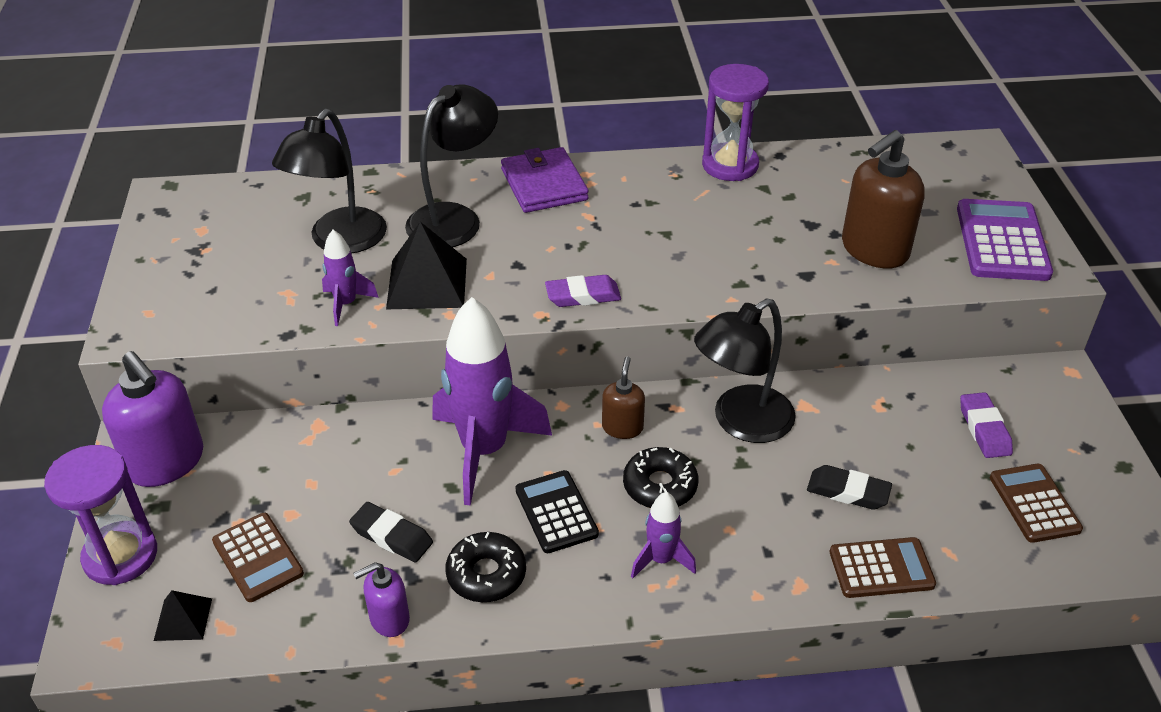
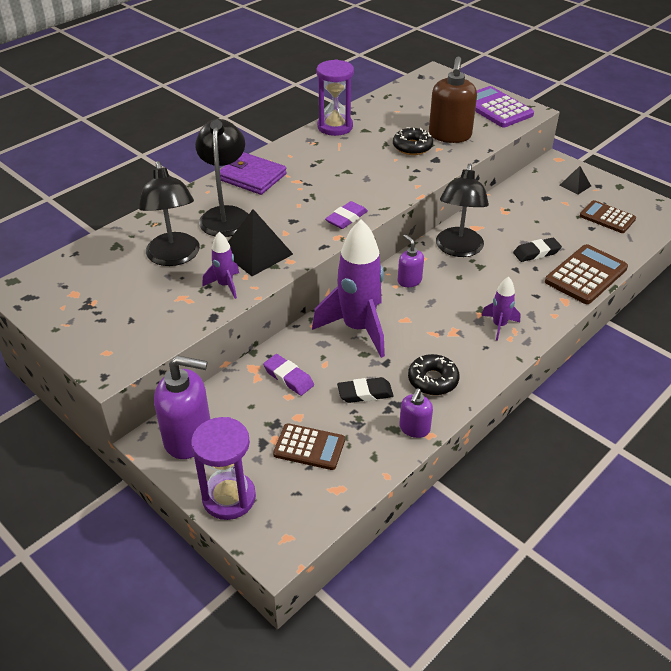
camera: 40 degrees left, 0 degrees up
black pyramid [154,590,212,641] -> black pyramid moved to [560,166,591,195]
black calculator [515,470,599,553] -> none
brown soap dispenser [602,357,645,439] -> purple soap dispenser [398,234,424,287]
black donut [623,447,698,508] -> black donut moved to [393,127,433,155]
brown calculator [830,537,936,598] -> brown calculator [545,244,628,304], size x1.50
purple eraser [960,392,1013,458] -> purple eraser moved to [263,354,314,396]

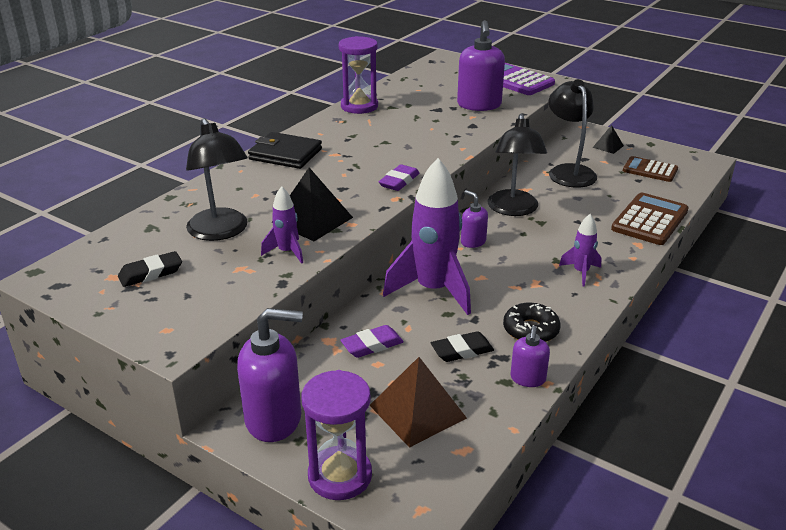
camera: 10 degrees left, 10 degrees down
black lamp [195,119,249,237] -> black lamp moved to [548,79,597,188]
purple wallet [220,152,287,195] -> black wallet [248,132,322,169]
purple eraser [263,354,314,396] -> purple eraser turned 60 degrees counterclockwise [340,325,404,358]
brown calculator [273,423,345,470] -> brown pyramid [369,357,467,448]
black donut [393,127,433,155] -> none
brown soap dispenser [429,56,477,143] -> purple soap dispenser [457,20,505,111]
black eraser [513,238,562,262] -> black eraser moved to [118,251,182,287]

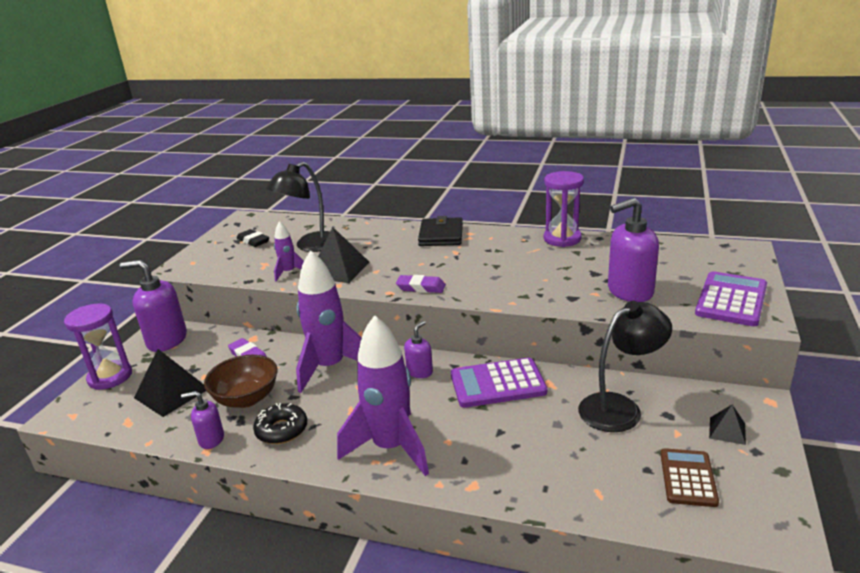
camera: 75 degrees right, 5 degrees down
purple soap dispenser [237,308,303,442] -> purple soap dispenser turned 120 degrees clockwise [120,260,187,352]
brown pyramid [369,357,467,448] -> black pyramid [134,349,206,417]
black eraser [431,331,494,362] -> brown bowl [204,355,277,408]
black lamp [487,113,547,216] -> purple calculator [451,358,547,408]
purple rocket [559,214,602,286] -> purple rocket [337,315,429,476], size x2.09
brown calculator [611,193,689,245] -> none

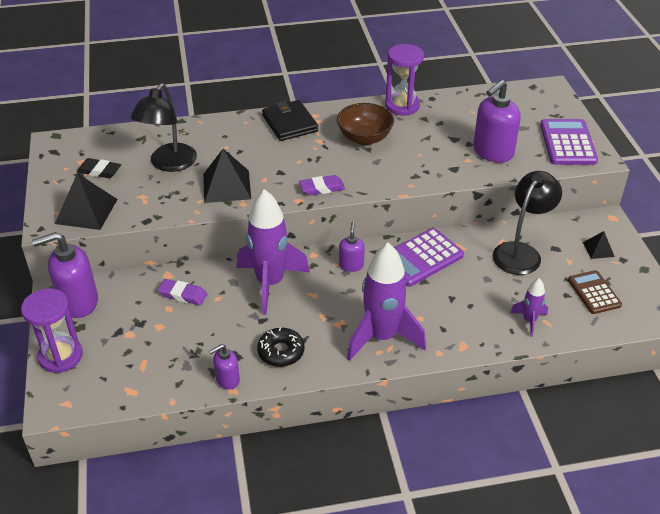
camera: 30 degrees left, 15 degrees up
black pyramid [134,349,206,417] -> black pyramid moved to [55,173,118,230]
brown bowl [204,355,277,408] -> brown bowl moved to [337,103,394,145]
purple rocket [274,221,304,281] -> purple rocket moved to [510,278,548,337]

